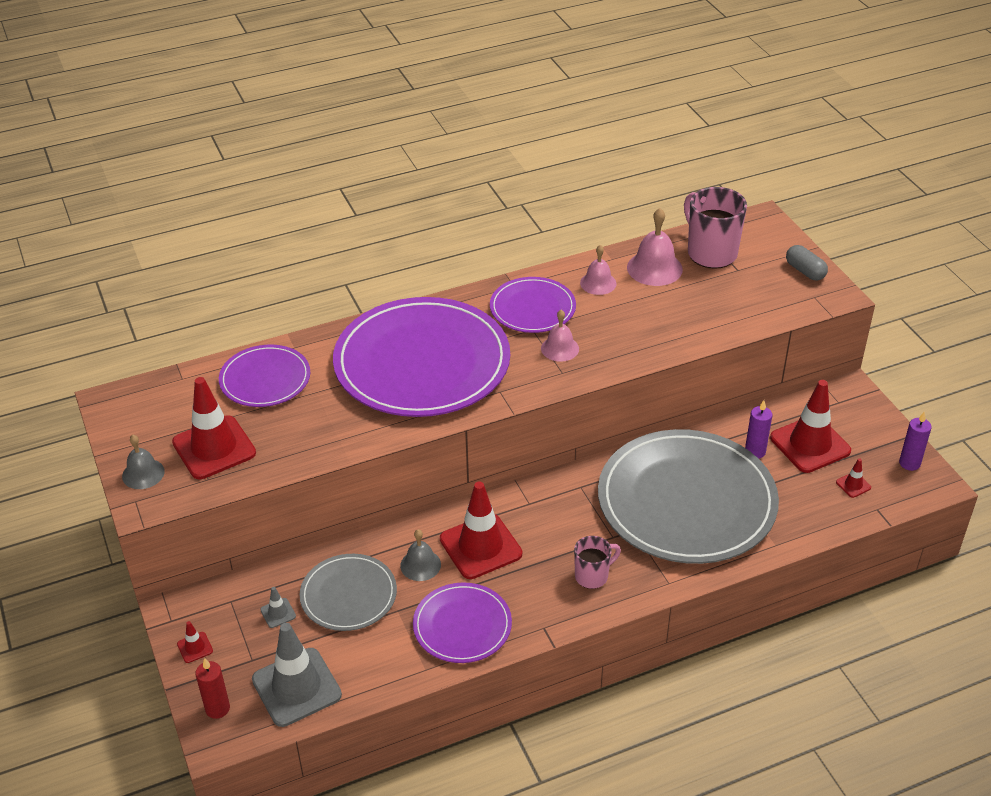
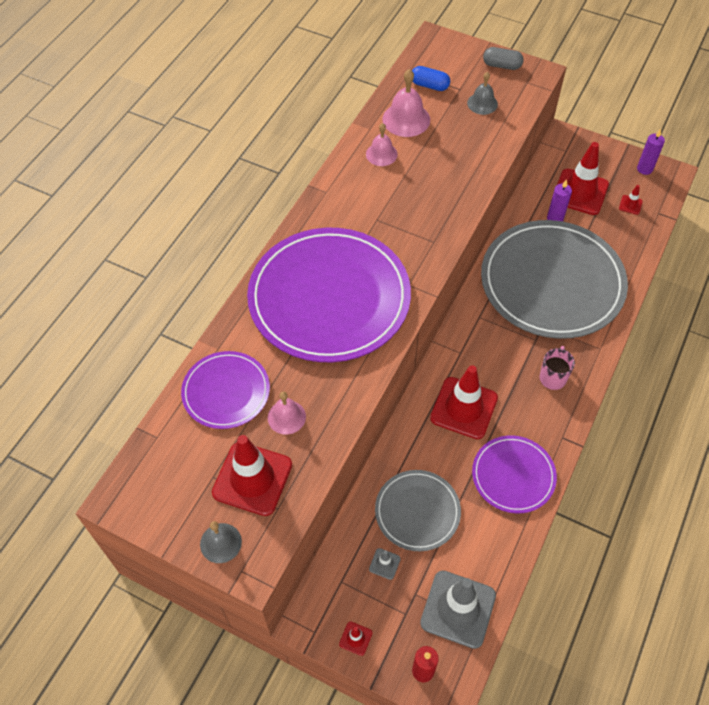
camera: 40 degrees left, 15 degrees up
grey bell [400,529,441,581] -> grey bell moved to [467,72,498,115]
purple plate [490,277,576,333] -> none
pink bell [541,310,579,362] -> pink bell moved to [268,392,306,435]
pink mug [684,187,747,269] -> blue capsule [412,66,450,91]

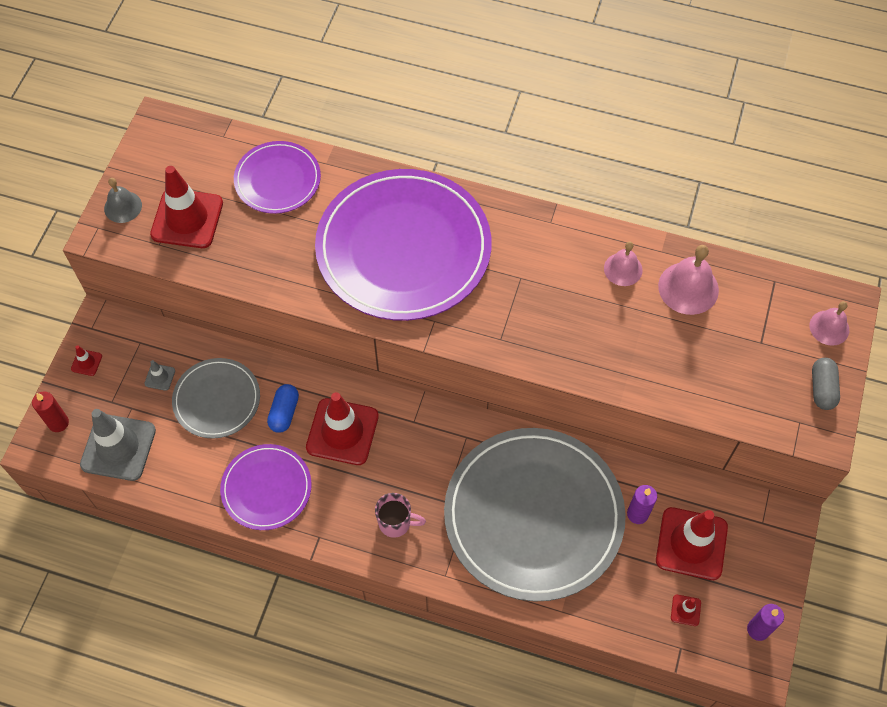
camera: 80 degrees right, 5 degrees up
pink bell [268,392,306,435] -> pink bell moved to [809,301,849,346]
blue capsule [412,66,450,91] -> blue capsule moved to [267,384,299,433]
grey bell [467,72,498,115] -> none

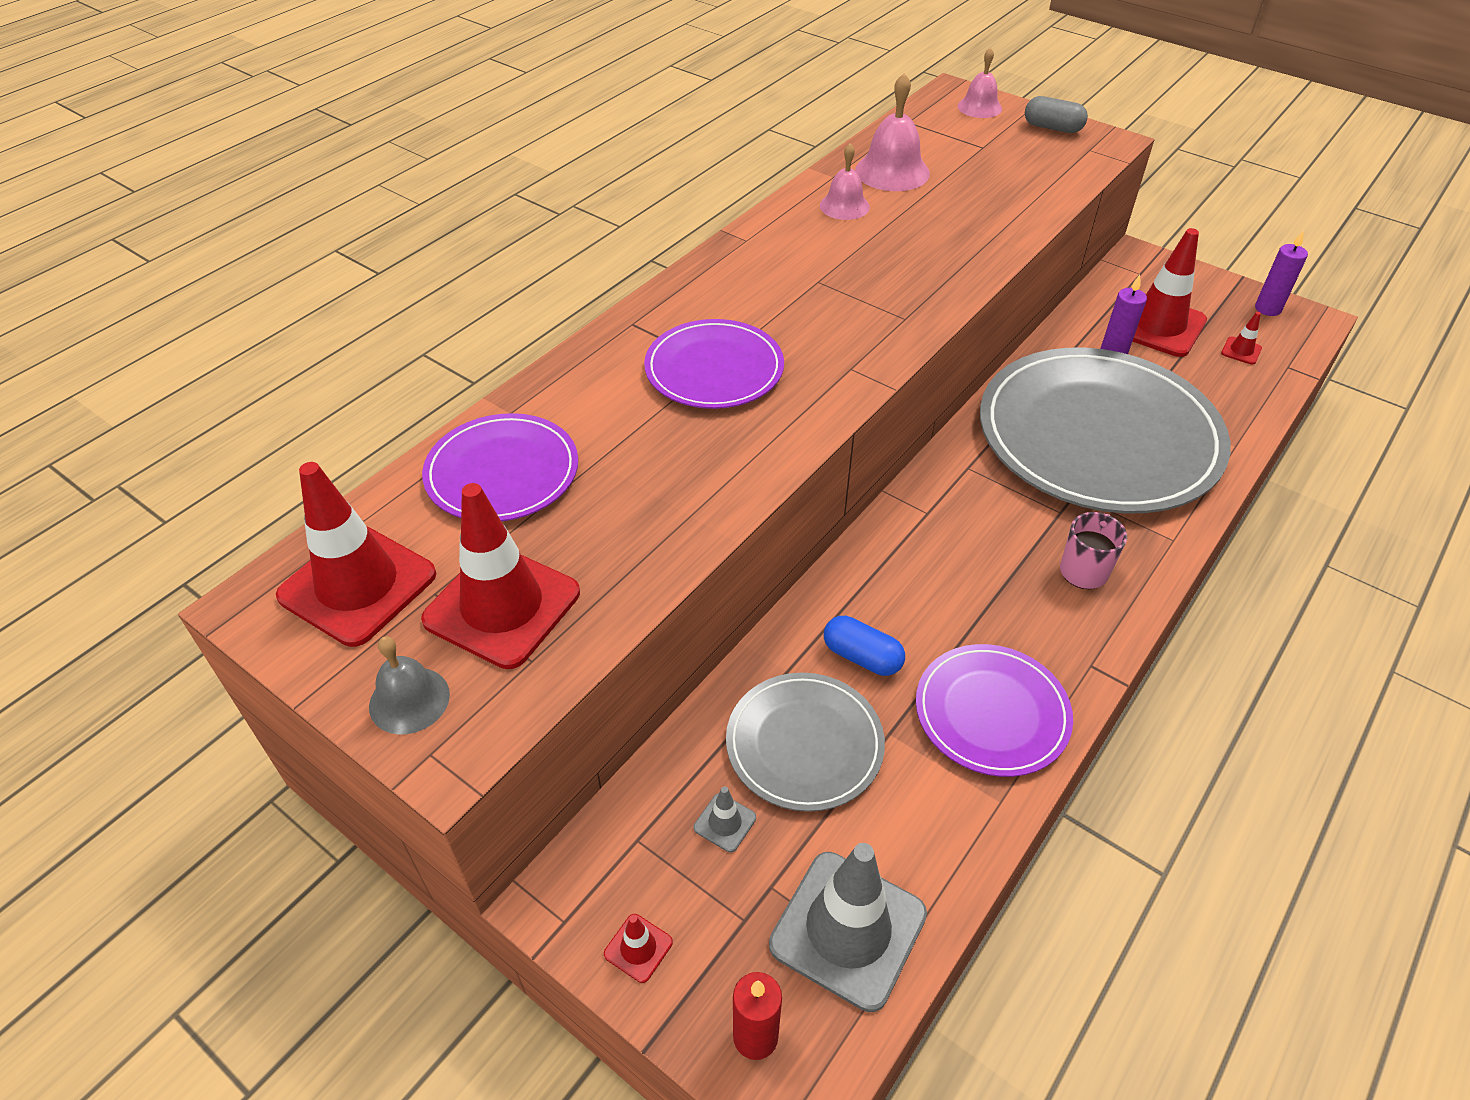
camera: 70 degrees left, 15 degrees down
red traffic cone [306,392,379,465] -> red traffic cone moved to [276,462,436,647]
purple plate [315,169,491,321] -> purple plate [644,319,784,409], size x0.51

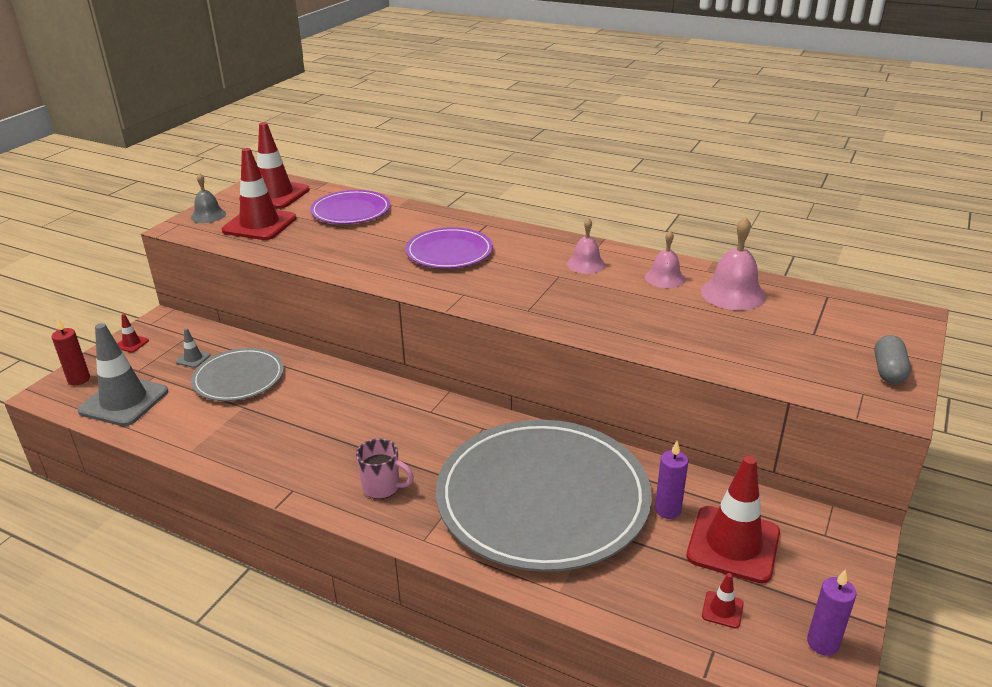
camera: 80 degrees right, 15 degrees down
blue capsule [824,616,905,676] -> none
purple plate [916,644,1073,777] -> none
pink bell [958,48,1002,118] -> pink bell moved to [567,218,605,274]

